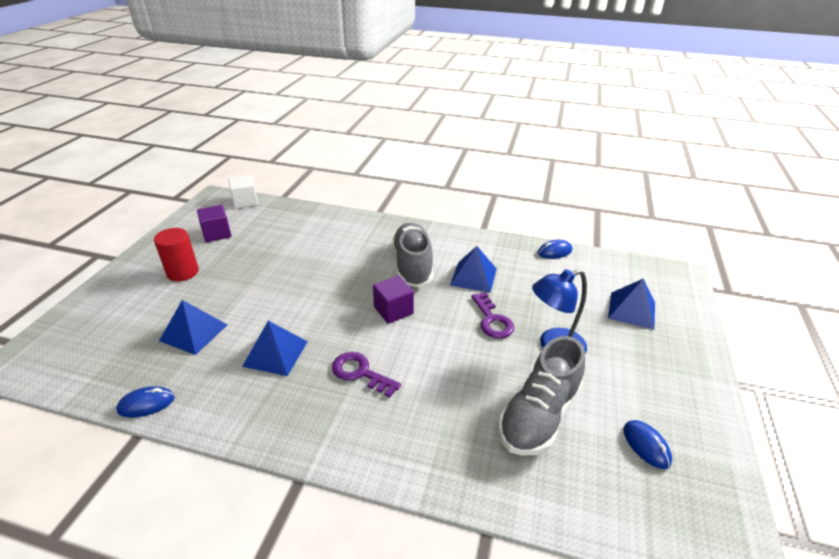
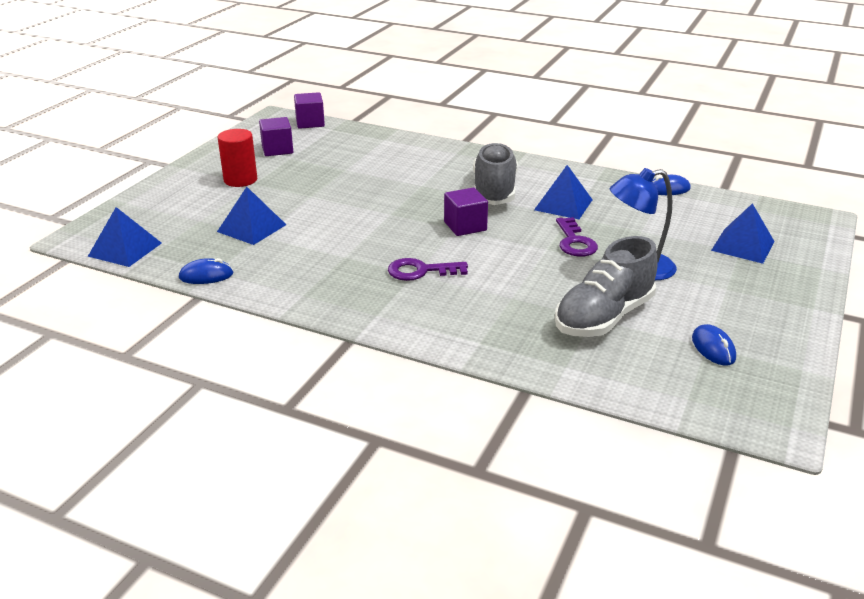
camera: 10 degrees right, 5 degrees down
white cube [228,175,258,209] -> purple cube [294,92,325,129]
blue pyramid [242,321,308,376] -> blue pyramid moved to [88,207,162,267]
purple key [332,352,401,397] -> purple key turned 45 degrees counterclockwise [388,258,468,281]

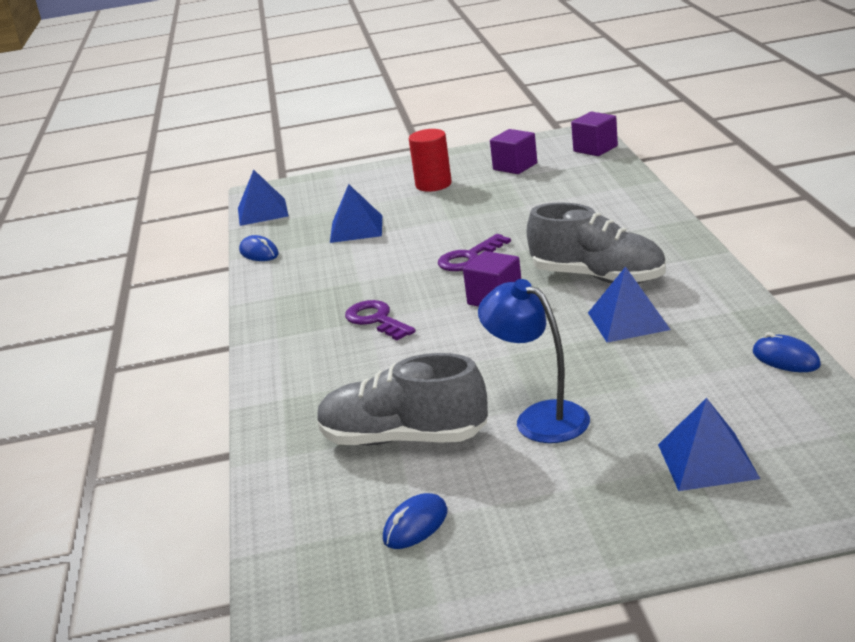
camera: 60 degrees right, 5 degrees down
grey shoe [473,142,518,205] -> grey shoe turned 60 degrees clockwise [527,203,666,284]
purple key [556,217,598,257] -> purple key moved to [438,234,511,271]

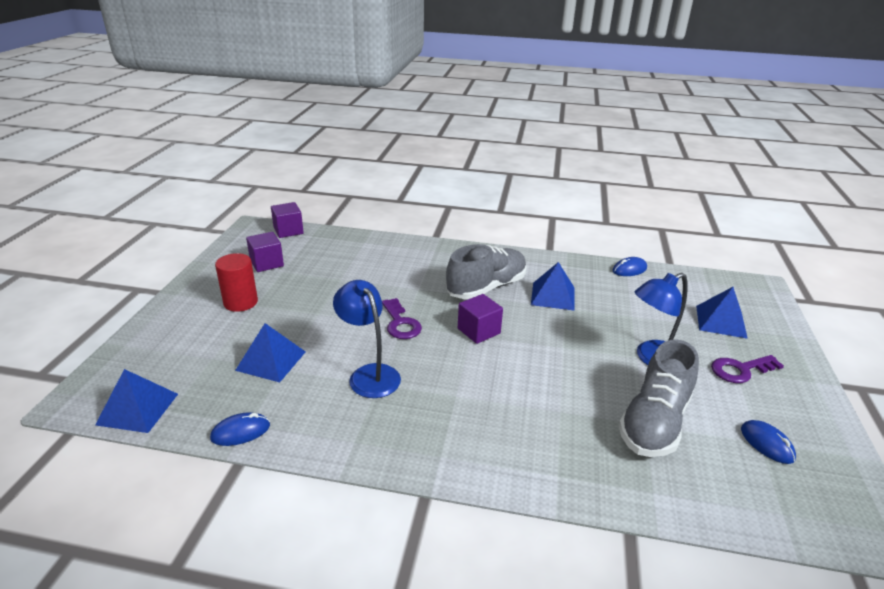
camera: 75 degrees left, 5 degrees up
purple key [345,300,416,340] -> purple key moved to [711,355,784,383]
none -> blue lamp [333,280,401,398]

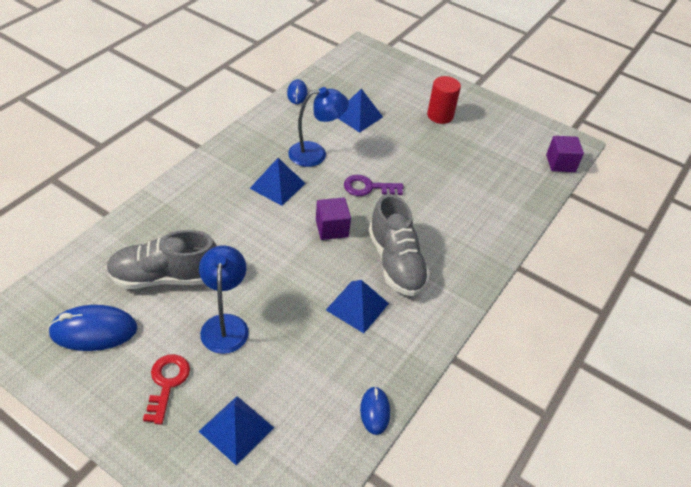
camera: 110 degrees right, 15 degrees up
blue pyramid [95,369,178,433] -> blue pyramid moved to [250,158,306,206]
purple cube [246,232,284,272] -> none
grey shoe [619,339,699,457] -> grey shoe turned 60 degrees counterclockwise [106,230,217,289]
purple key [711,355,784,383] -> red key [143,354,190,425]
blue mouse [741,420,796,464] -> blue mouse [48,305,137,351], size x1.73

